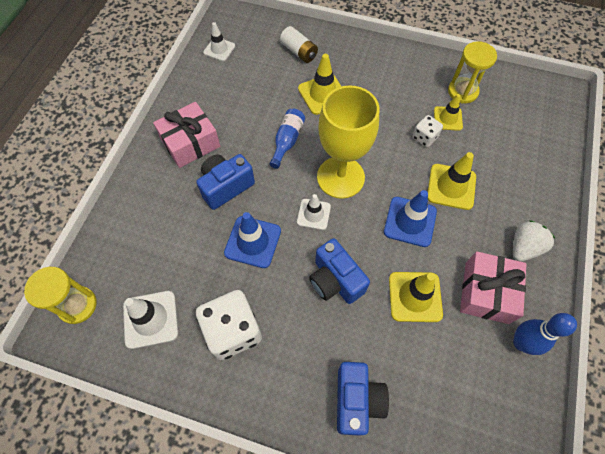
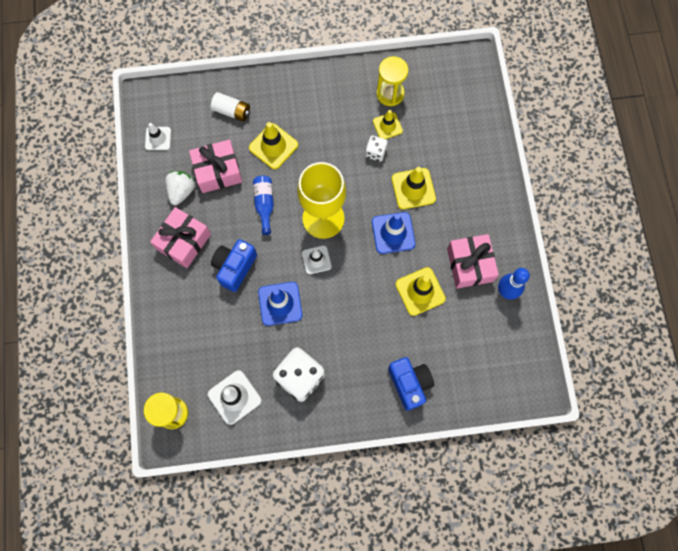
camera: 25 degrees left, 10 degrees up
blue camera [309,238,370,304] -> none
white strawberry [513,220,555,262] -> white strawberry moved to [165,171,195,205]
none -> pink gift [189,140,242,193]

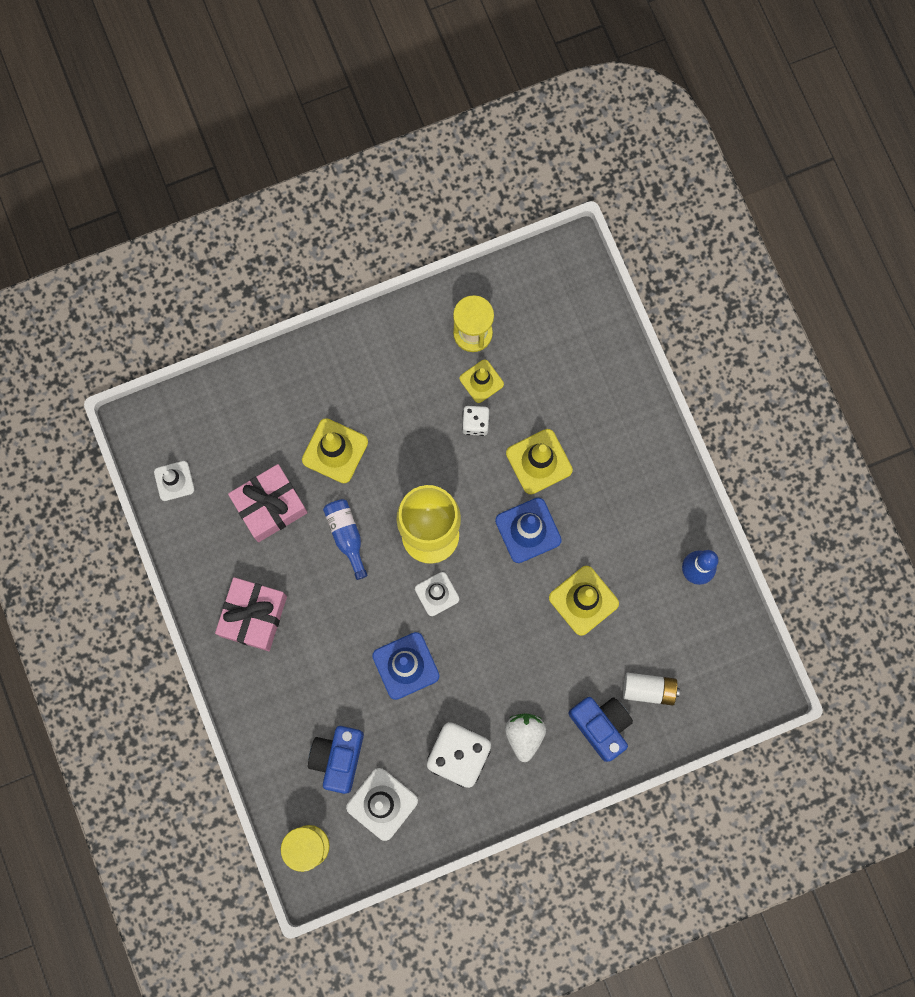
camera: 15 degrees left, 5 degrees up
white strawberry [165,171,195,205] -> white strawberry moved to [505,714,546,762]
white battery [211,92,250,122] -> white battery moved to [623,673,680,706]
blue camera [211,239,257,292] -> blue camera moved to [308,726,364,794]
pink gift [447,234,499,288] -> none

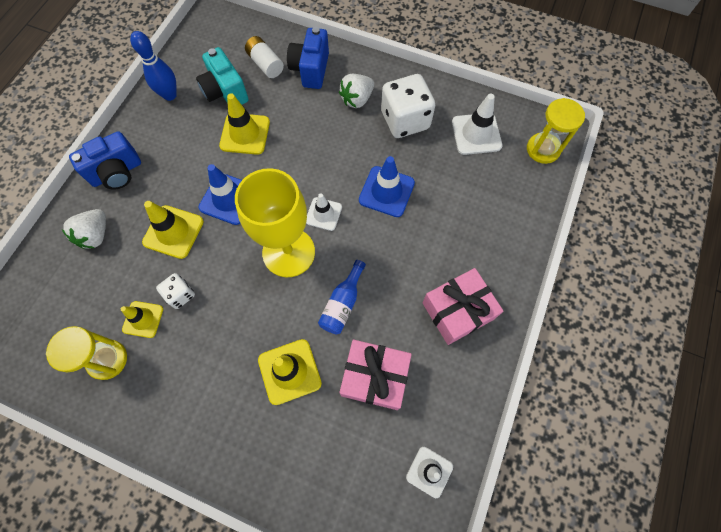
camera: 135 degrees left, 10 degrees down
blue camera [308,726,364,794] -> blue camera moved to [69,131,141,190]
none -> white strawberry [62,209,106,249]
none -> turquoise camera [196,47,249,105]

